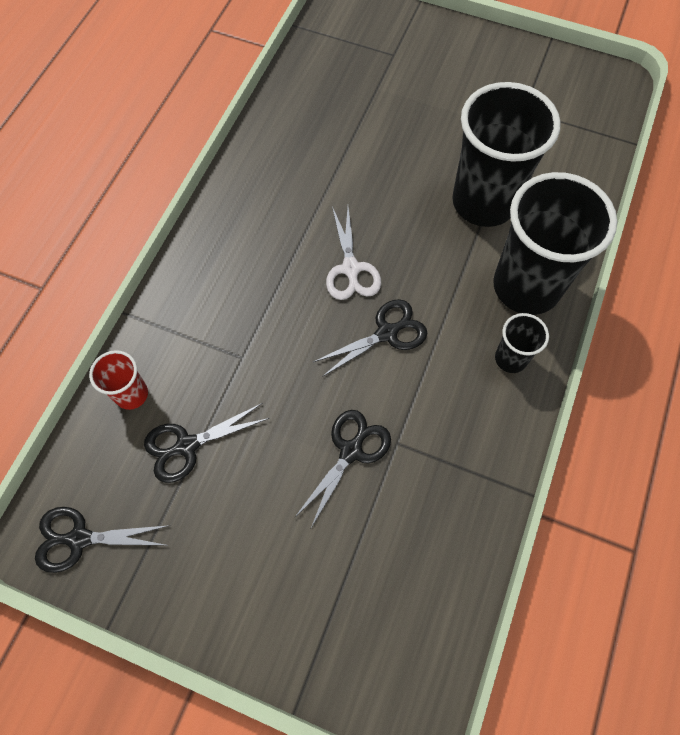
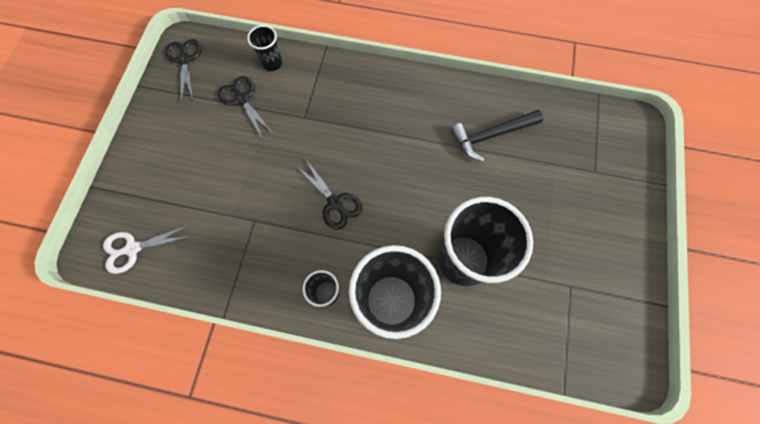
camera: 80 degrees right, 5 degrees up
red cup [89,350,148,410] -> black cup [247,25,282,71]
black scissors [294,410,391,528] -> none
white scissors [326,207,381,300] -> white scissors moved to [103,225,192,274]
none -> black hammer [451,110,543,162]

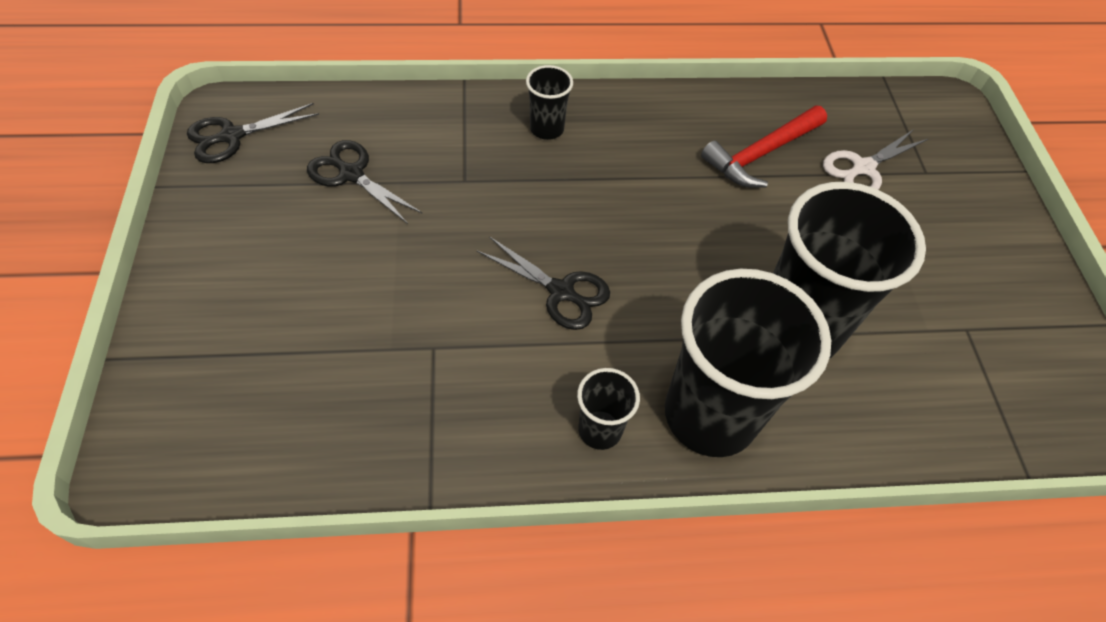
camera: 20 degrees left, 15 degrees down
white scissors [103,225,192,274] -> white scissors moved to [823,129,928,190]
black scissors [165,39,202,103] -> black scissors turned 90 degrees counterclockwise [187,103,319,163]
black cup [247,25,282,71] -> black cup moved to [526,65,573,140]
black hammer [451,110,543,162] -> red hammer [701,106,827,188]

